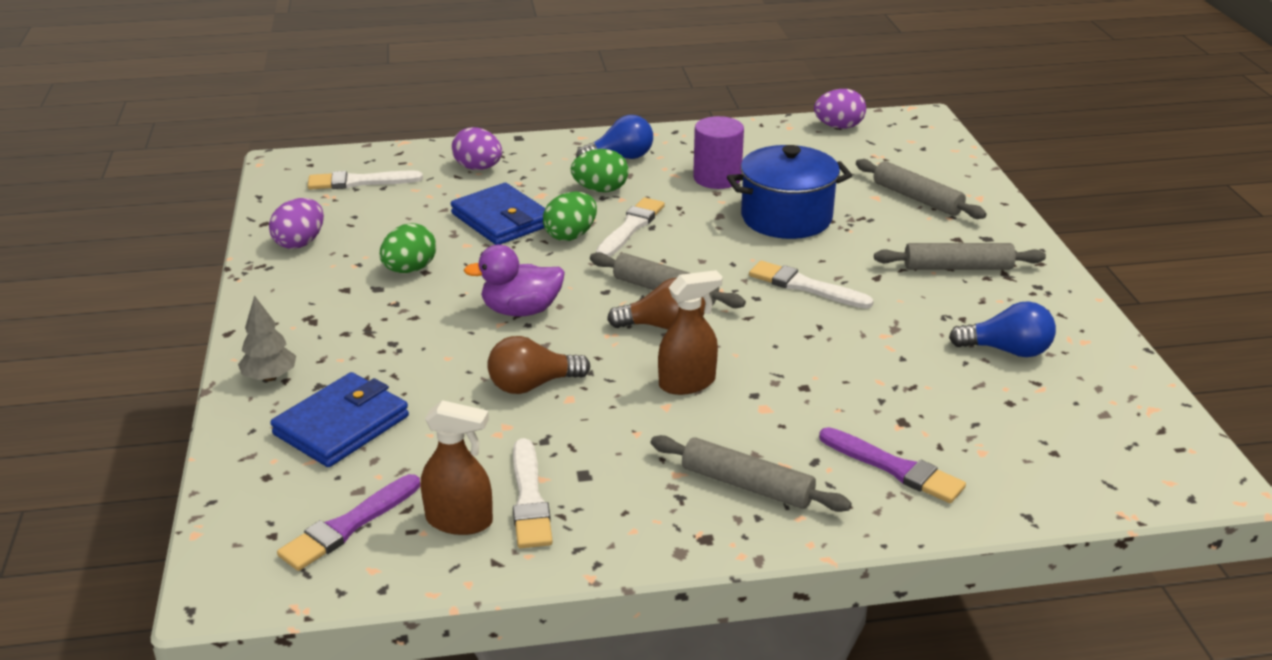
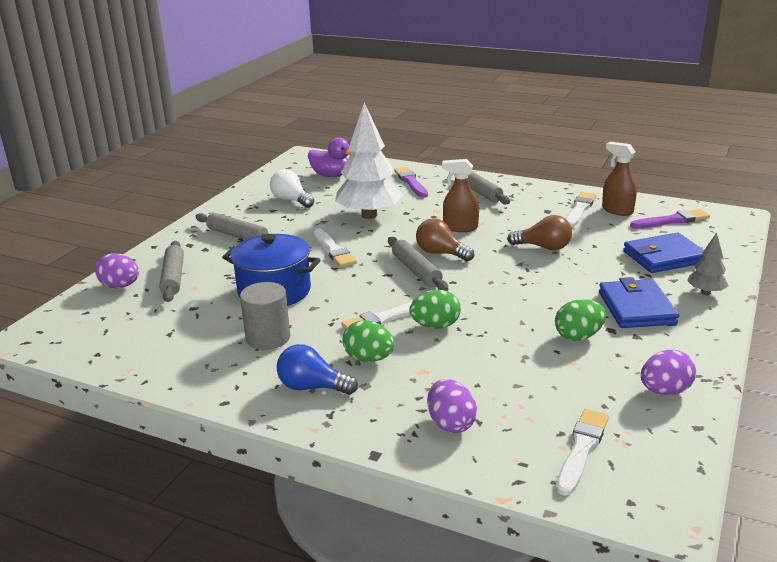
camera: 145 degrees left, 5 degrees down
white brush [308,170,423,190] -> white brush turned 90 degrees counterclockwise [556,409,609,496]
blue wallet [451,183,545,245] -> blue wallet moved to [599,277,679,328]
purple duck [463,245,565,317] -> purple duck moved to [308,137,352,177]
purple cylinder [693,116,744,189] -> grey cylinder [240,282,290,350]
purple egg [814,89,866,129] -> purple egg moved to [95,253,139,288]
blue light bulb [949,301,1056,357] -> white light bulb [270,169,314,208]
none -> white tree [335,102,403,219]

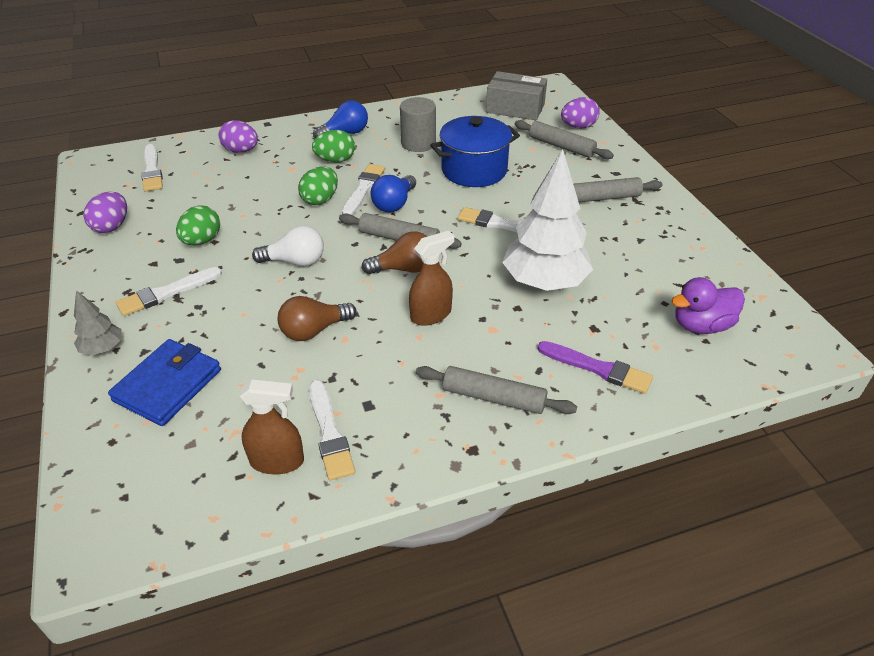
camera: 135 degrees right, 15 degrees up
white light bulb [270,169,314,208] -> white light bulb moved to [252,225,324,266]
blue wallet [599,277,679,328] -> white brush [116,267,222,316]
purple brush [630,209,710,229] -> none
none -> blue light bulb [371,175,416,212]
none -> grey box [486,71,547,120]

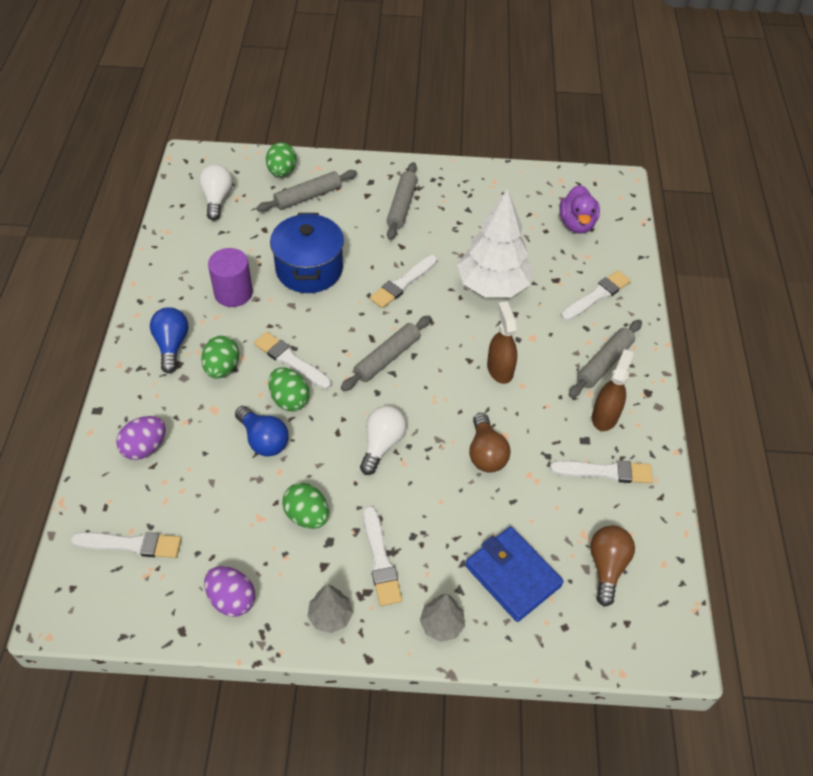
camera: 70 degrees left, 10 degrees up
brown spray bottle [239,380,304,475] -> brown spray bottle moved to [592,349,634,431]
brown light bulb [361,231,428,274] -> brown light bulb moved to [590,525,635,607]
blue light bulb [371,175,416,212] -> blue light bulb moved to [235,406,289,457]
grey cylinder [400,97,436,152] -> purple cylinder [208,248,253,307]
grey box [486,71,547,120] -> white light bulb [199,164,233,221]
purple brush [537,341,653,394] -> white brush [561,270,631,321]
purple egg [561,97,600,128] -> green egg [266,142,297,177]
none -> grey tree [307,584,353,633]

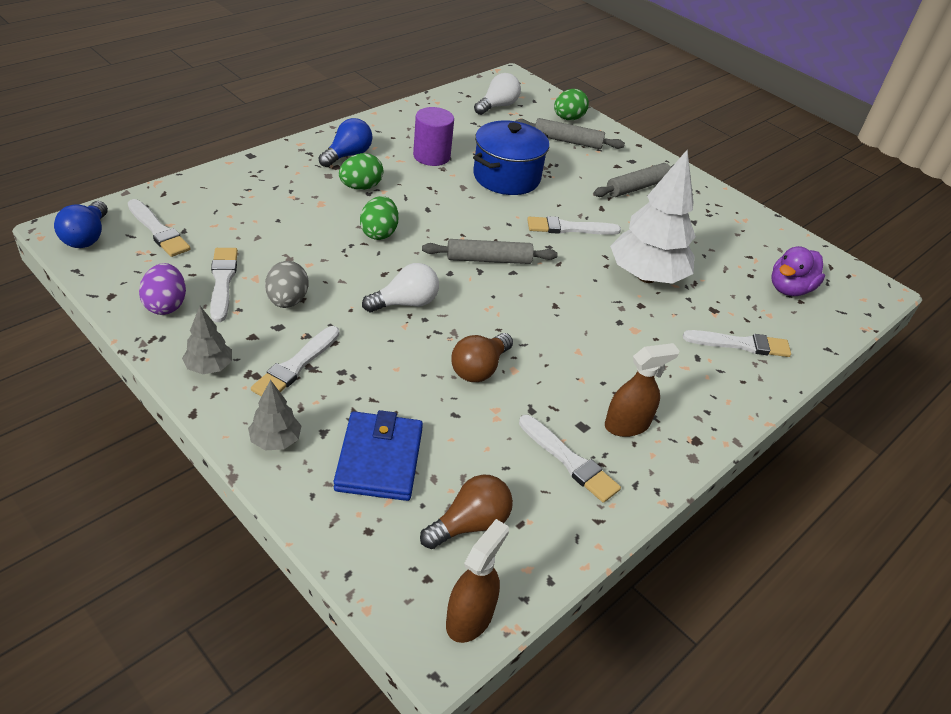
camera: 40 degrees right, 10 degrees down
purple egg [116,416,166,460] -> none
blue light bulb [235,406,289,457] -> blue light bulb moved to [54,201,108,248]
white brush [254,332,331,389] -> white brush moved to [210,248,238,322]
green egg [282,483,329,529] -> grey egg [265,261,309,308]
brown spray bottle [487,302,517,384] -> brown spray bottle moved to [446,519,509,643]
grey rolling pin [569,319,642,398] -> none

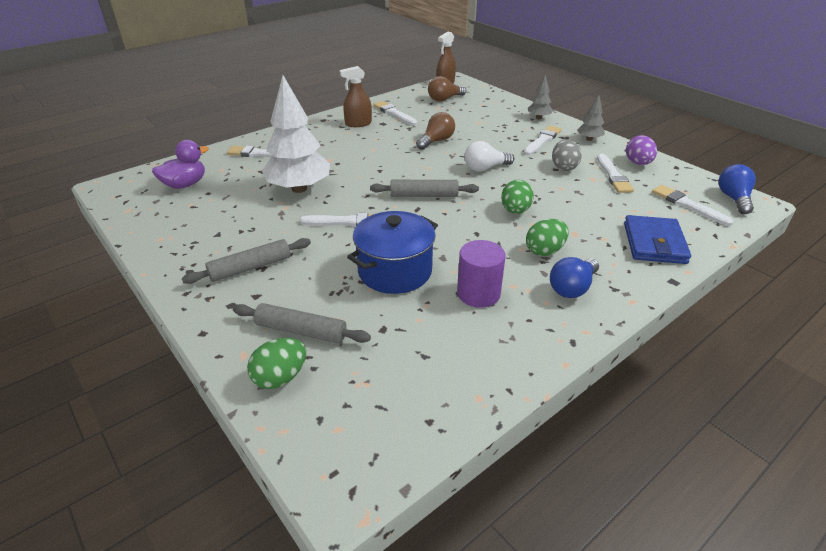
camera: 170 degrees left, 5 degrees down
blue wallet [334,410,423,501] -> blue wallet moved to [624,215,691,264]
white light bulb [474,73,521,115] -> none

